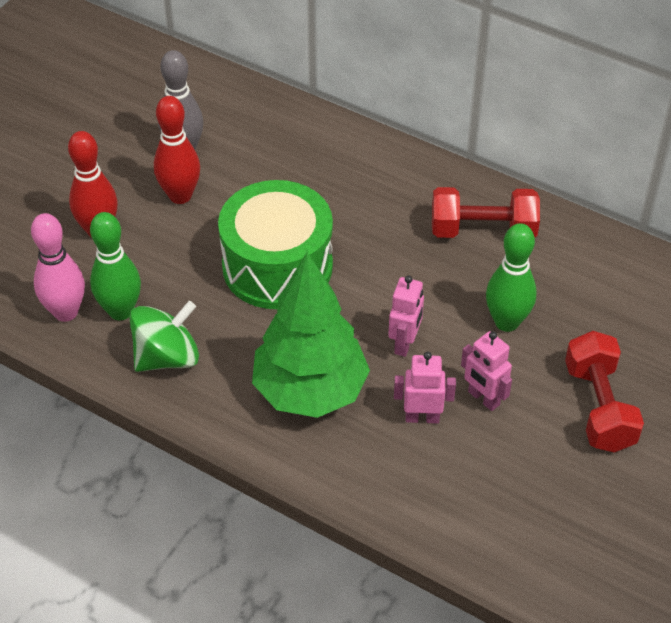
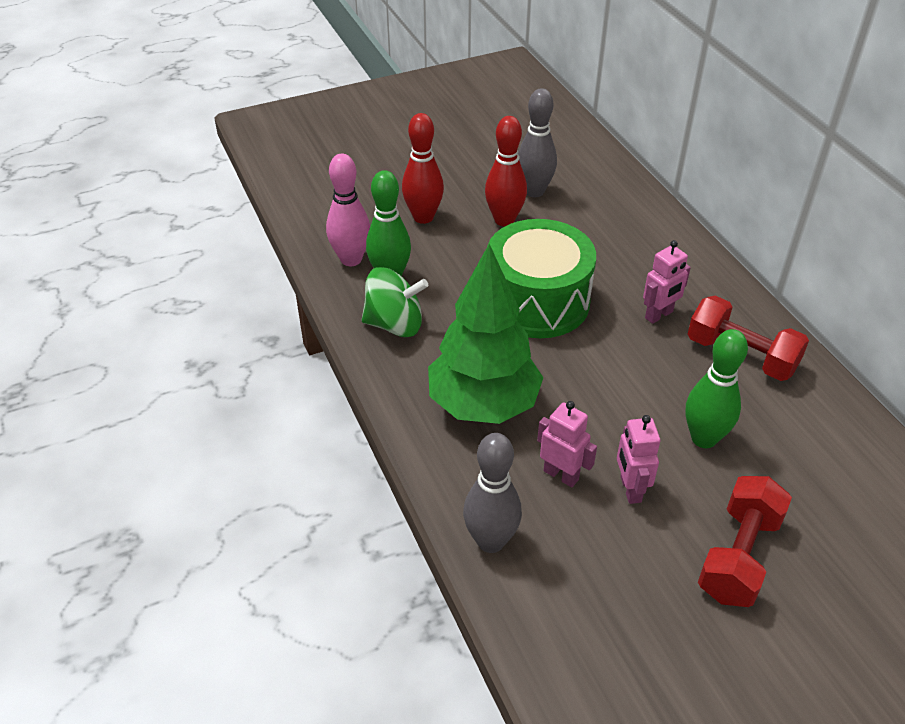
camera: 35 degrees right, 5 degrees down
pink robot [388,276,424,357] -> pink robot moved to [643,240,691,324]
none -> grey bowling pin [463,433,522,553]

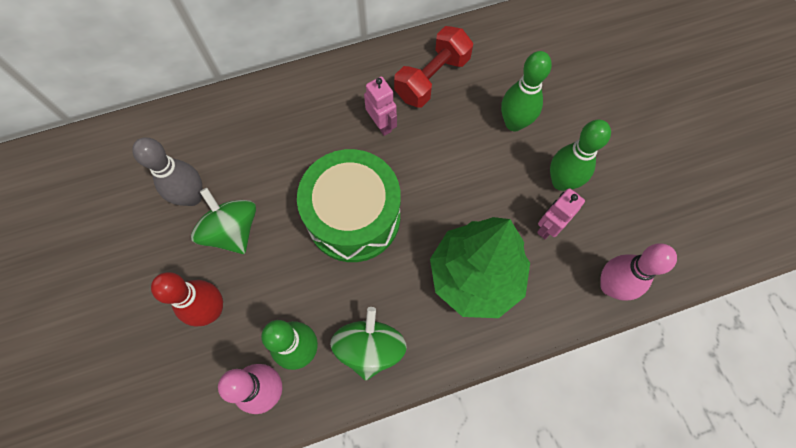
camera: 85 degrees left, 25 degrees up
grey bowling pin [463,433,522,553] -> pink bowling pin [600,243,677,301]
red bowling pin [485,116,527,226] -> green spinning top [191,188,256,254]
pink robot [617,415,660,504] -> green bowling pin [550,120,611,191]
red dumbbell [698,476,792,607] -> none

